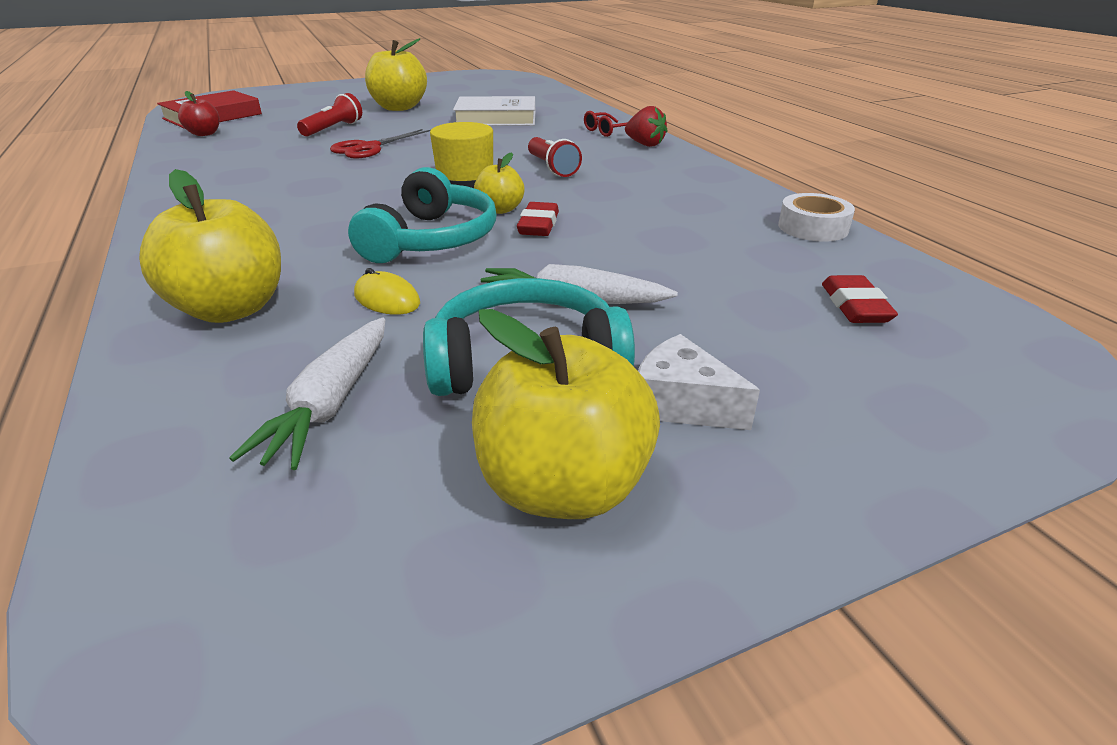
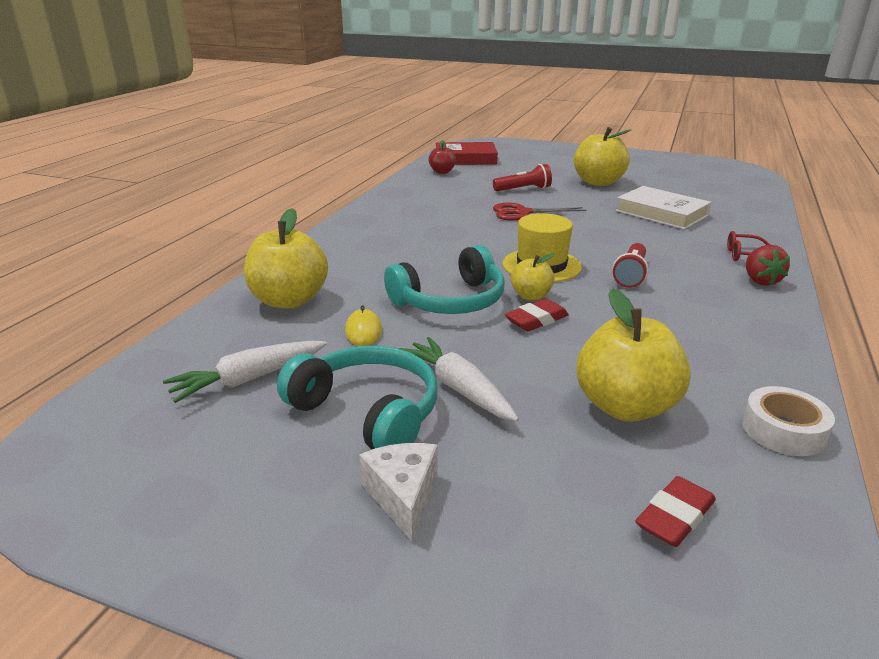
camera: 45 degrees right, 5 degrees down
yellow apple [472,309,660,519] -> yellow apple moved to [576,288,691,422]

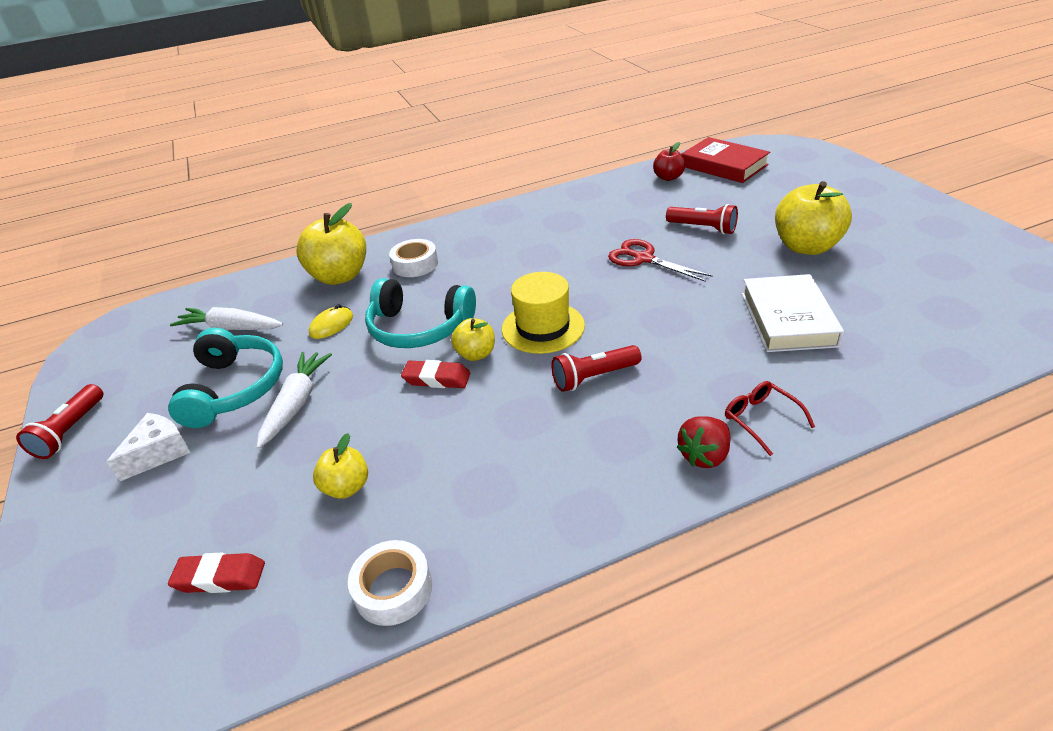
camera: 50 degrees right, 10 degrees up
yellow apple [576,288,691,422] -> yellow apple [313,433,368,499], size x0.54
none -> red flashlight [16,384,103,459]
none -> white tape [389,239,438,277]

